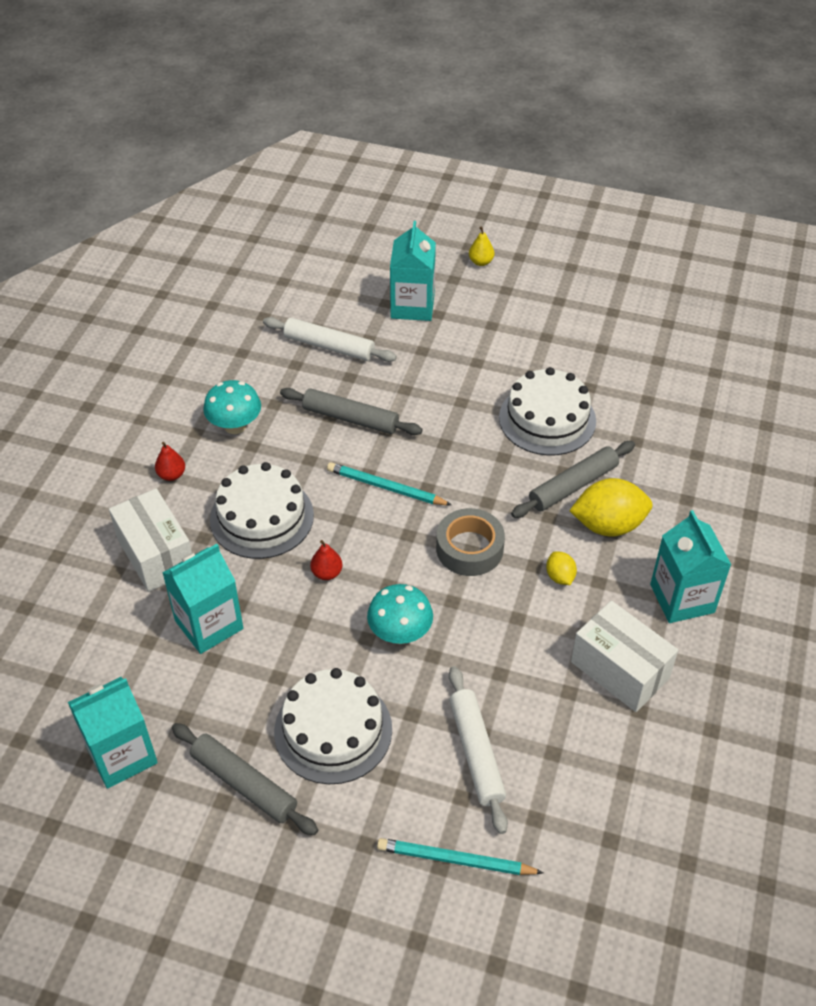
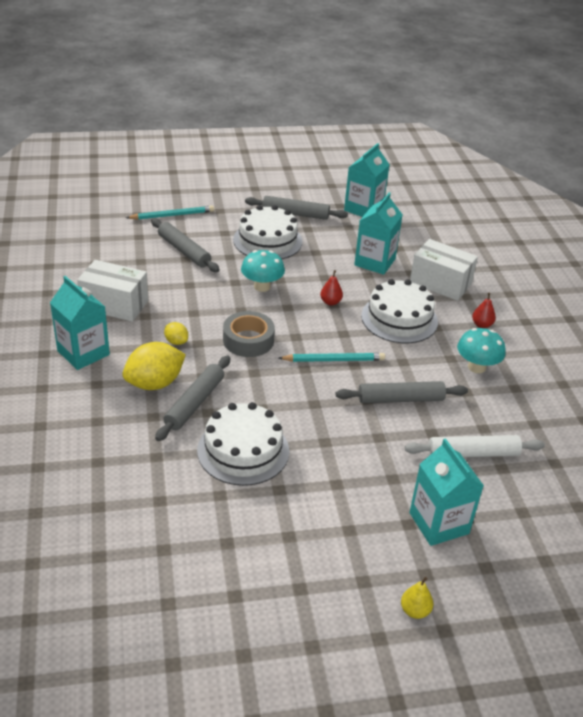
camera: 150 degrees right, 10 degrees down
white rolling pin [449,666,508,834] -> grey rolling pin [151,218,220,272]

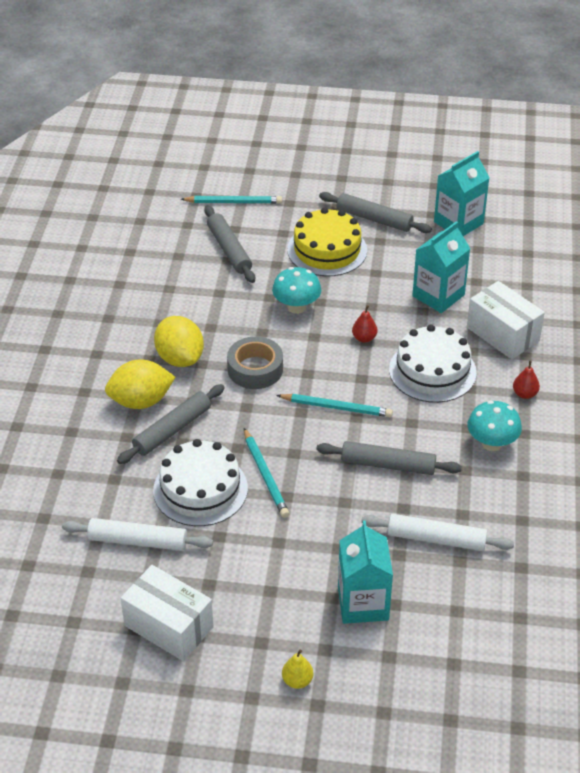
camera: 20 degrees right, 5 degrees up
turquoise carton [50,276,110,370] -> none
white box [77,260,148,322] -> white box moved to [121,565,214,661]
yellow lemon [164,322,188,345] -> yellow lemon [154,316,204,367], size x2.02
white cake [233,205,302,259] -> yellow cake [287,207,367,276]
none -> white rolling pin [62,518,213,551]
none -> turquoise pencil [244,428,290,518]

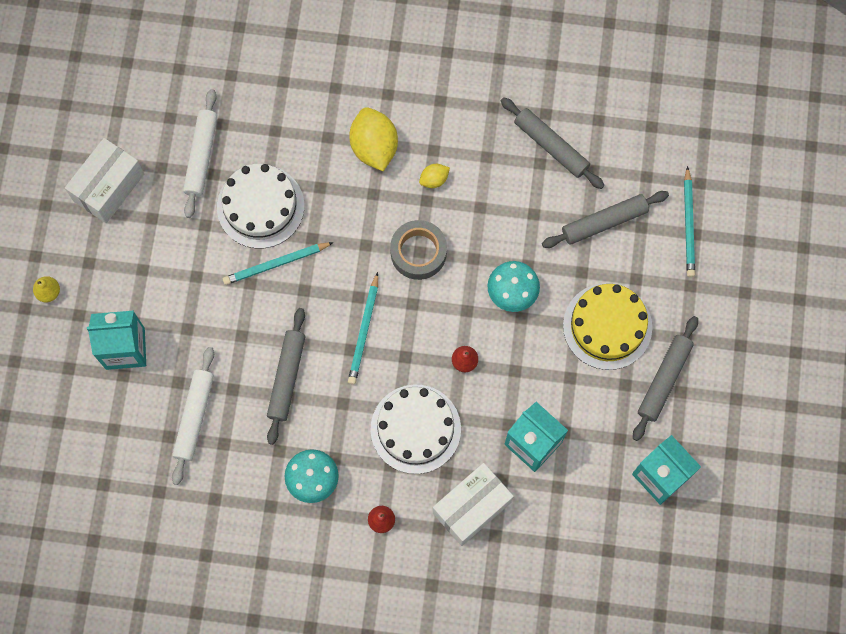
camera: 90 degrees right, 30 degrees up
grey rolling pin [117,384,225,464] -> grey rolling pin moved to [501,97,604,189]
yellow lemon [154,316,204,367] -> yellow lemon [419,164,450,188], size x0.49

